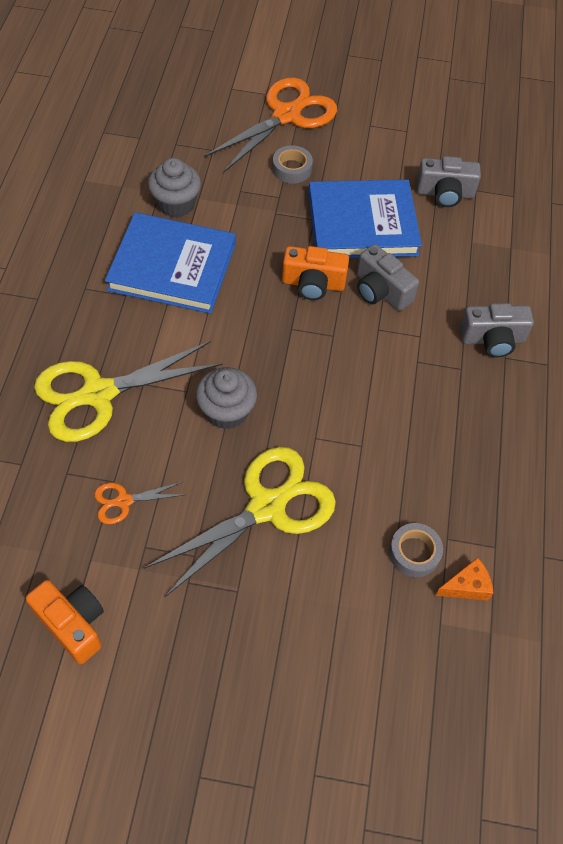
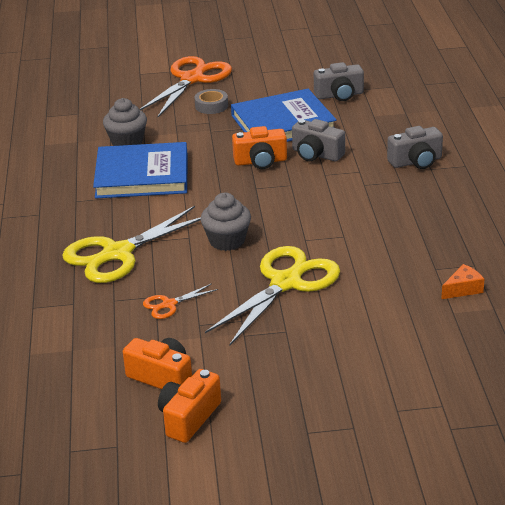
camera: 10 degrees left, 25 degrees down
grey tape [389,523,443,577] -> none
none -> orange camera [158,369,221,443]

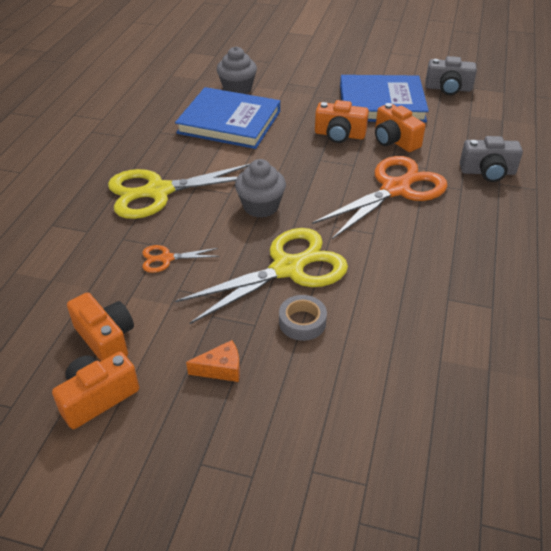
camera: 20 degrees right, 10 degrees up
orange scissors [139,56,232,117] -> orange scissors moved to [312,156,448,239]
grey tape [194,89,228,114] -> grey tape moved to [279,295,327,341]
grey camera [292,119,345,161] -> orange camera [375,103,425,152]
orange cheese [441,264,485,299] -> orange cheese moved to [186,340,240,382]

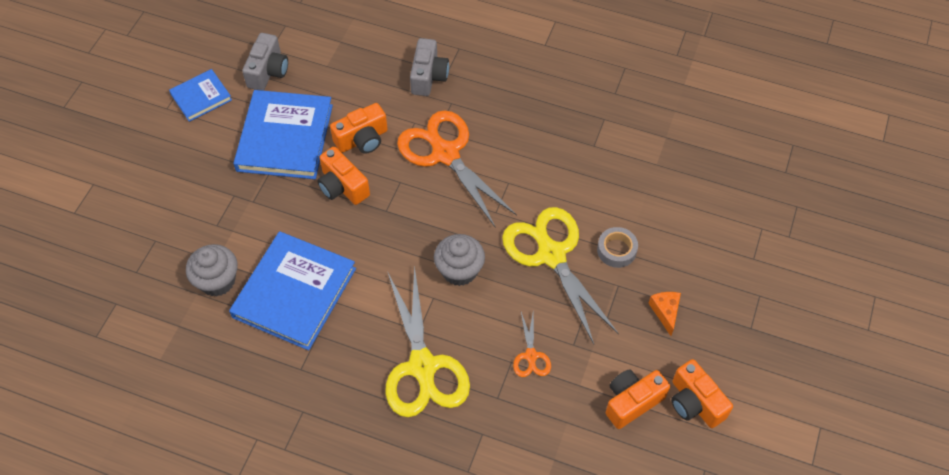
camera: 85 degrees left, 15 degrees up
orange camera [315,100,369,143] -> orange camera turned 120 degrees clockwise [317,147,370,205]
none -> blue book [169,69,232,122]

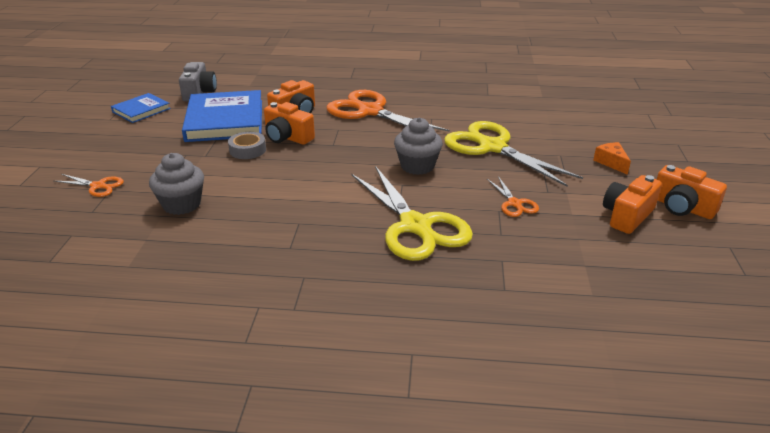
camera: 15 degrees left, 25 degrees down
blue book [229,231,356,350] -> none
grey camera [410,38,449,96] -> none
grey tape [597,227,638,268] -> grey tape moved to [228,132,266,159]
none -> orange scissors [54,174,124,197]

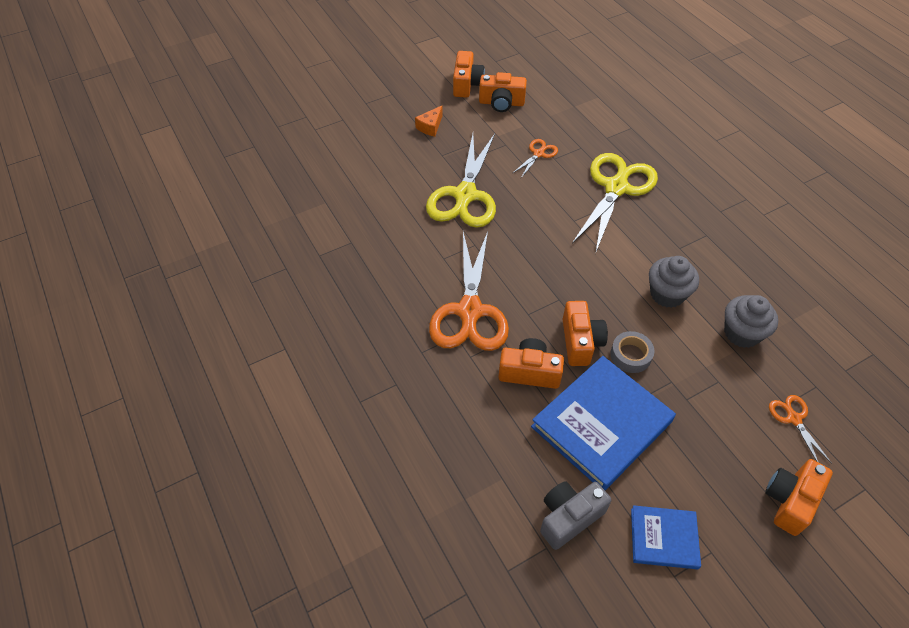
camera: 125 degrees left, 20 degrees up
grey cupcake [394,117,443,175] -> grey cupcake moved to [649,256,699,308]
none -> orange camera [765,459,833,536]

